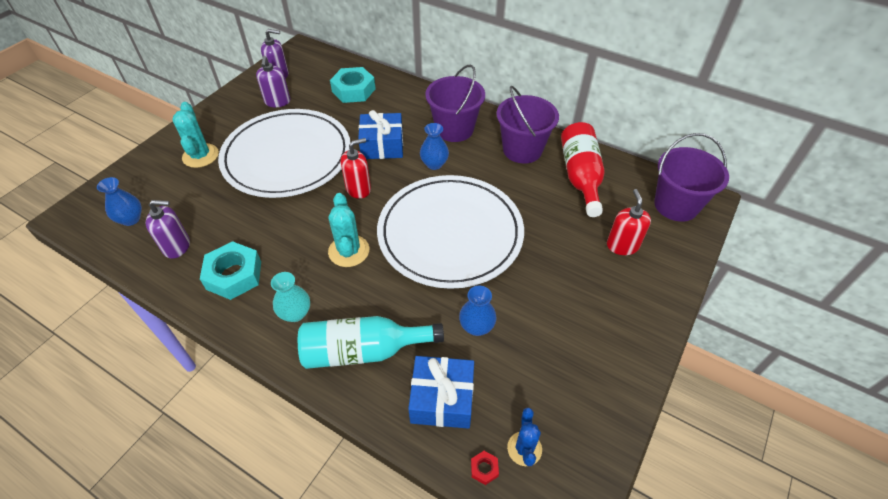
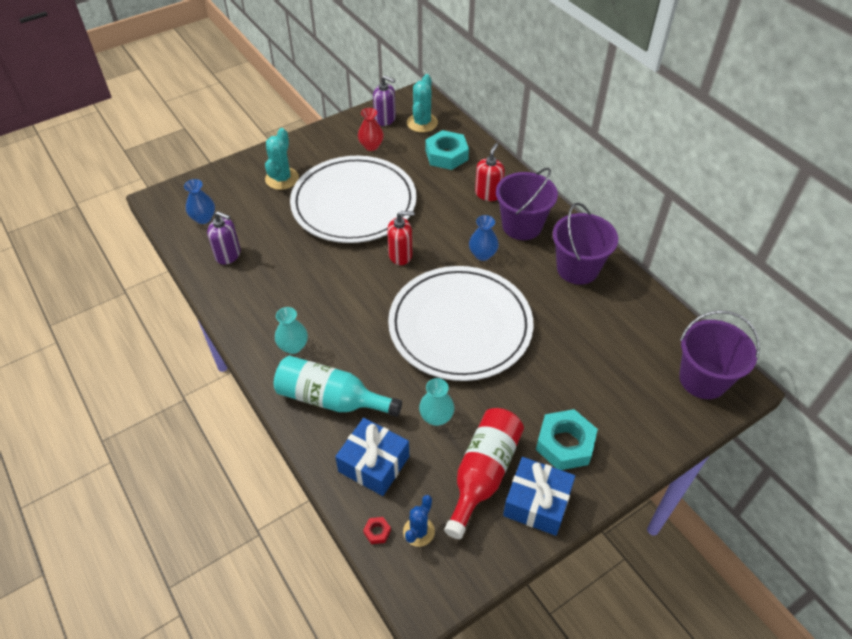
camera: 25 degrees right, 0 degrees up
turquoise nut [200,241,261,300] -> turquoise nut moved to [536,409,598,470]
purple soap dispenser [256,56,290,107] -> red vase [358,108,384,151]
turquoise cactus [328,193,369,267] -> turquoise cactus moved to [407,74,438,133]
blue gift [358,110,403,159] -> blue gift moved to [503,457,575,536]
blue vase [459,286,497,336] -> turquoise vase [419,378,454,426]
red bottle [561,122,605,217] -> red bottle moved to [444,408,524,539]
red soap dispenser [607,189,651,255] -> red soap dispenser moved to [475,143,505,201]

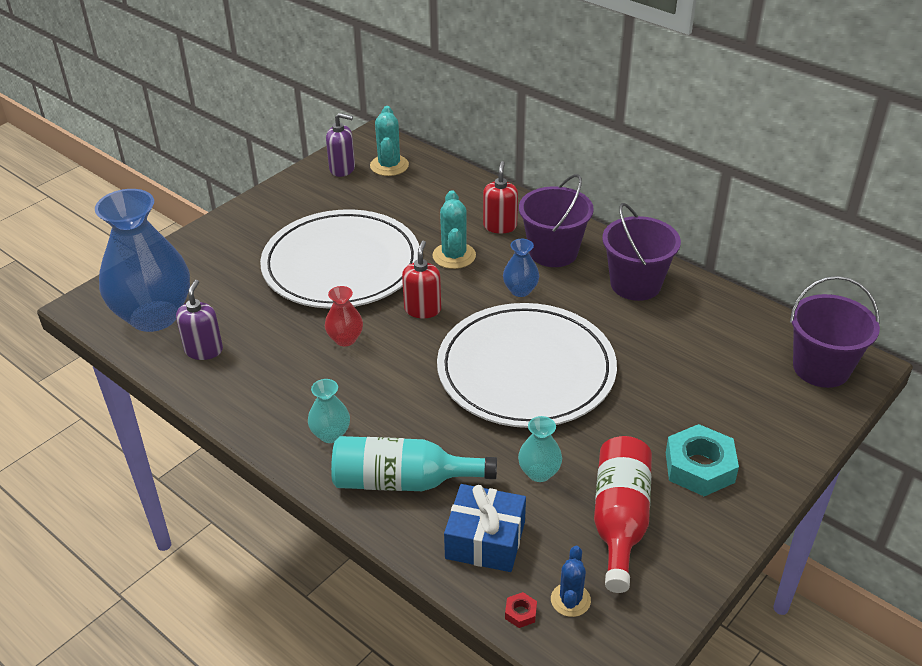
camera: 15 degrees left, 10 degrees down
blue vase [184,179,215,224] -> blue vase [95,189,190,332], size x2.33
purple soap dispenser [207,211,241,265] -> purple soap dispenser turned 90 degrees counterclockwise [176,280,223,360]
turquoise cactus [265,128,299,190] -> turquoise cactus moved to [432,190,476,269]
red vase [358,108,384,151] -> red vase moved to [325,286,363,346]
red soap dispenser [387,211,415,265] -> red soap dispenser turned 60 degrees counterclockwise [402,240,441,318]
turquoise nut [426,130,469,170] -> none
blue gift [503,457,575,536] -> none

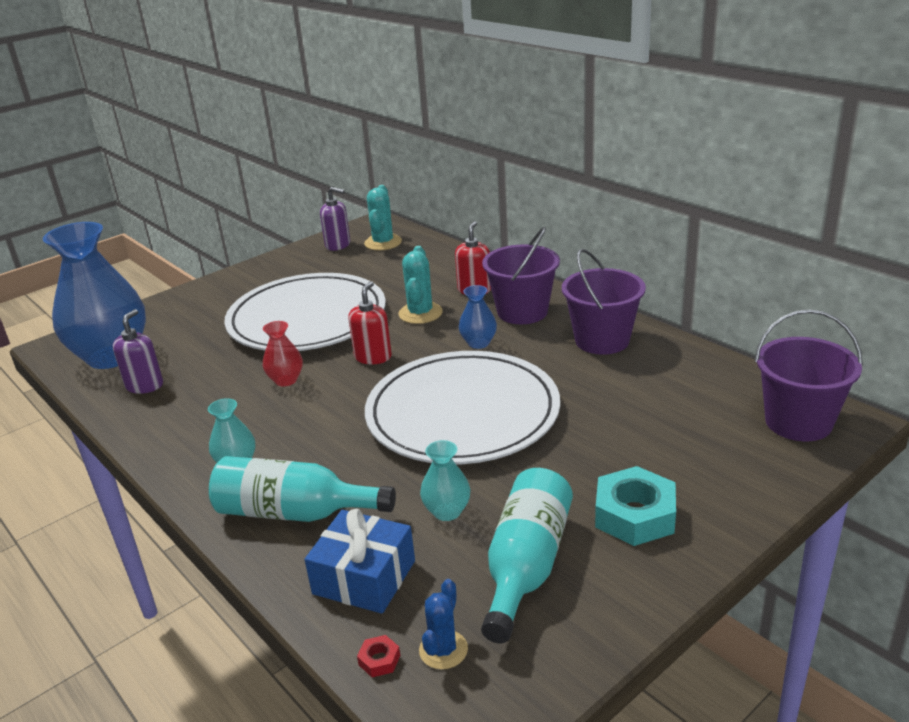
camera: 10 degrees right, 10 degrees down
red bottle [594,436,652,593] -> turquoise bottle [481,468,573,643]

